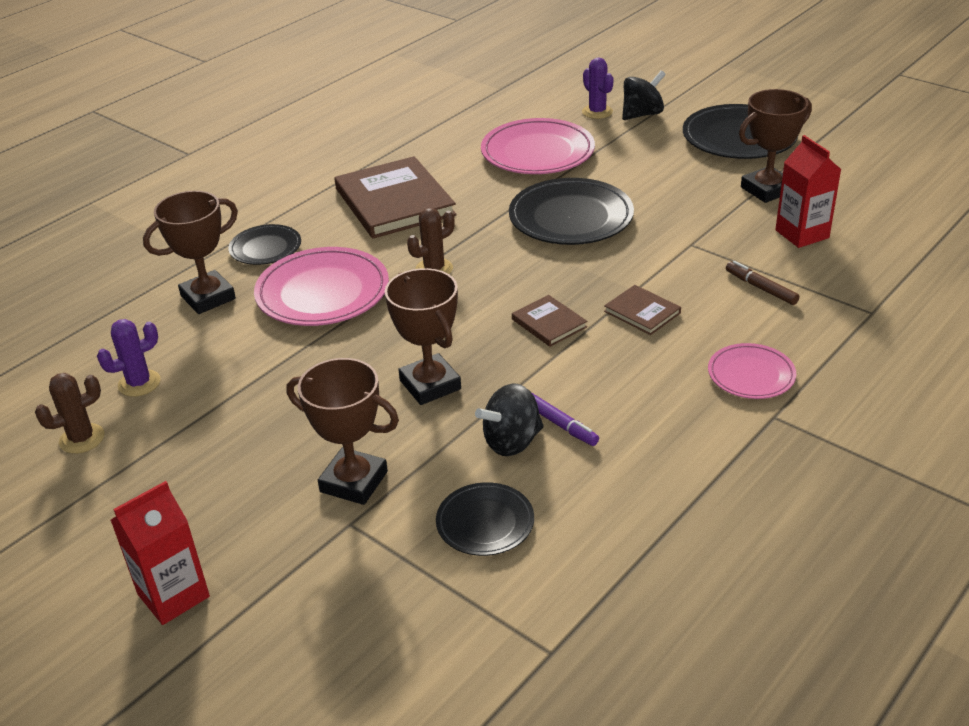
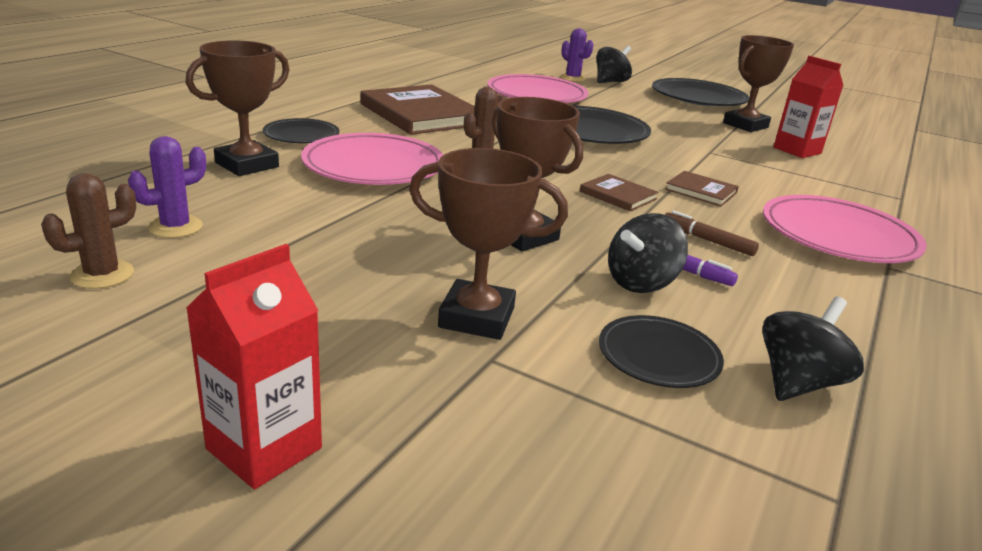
camera: 15 degrees left, 10 degrees down
pink plate [708,343,796,399] -> pink plate [763,195,927,263], size x1.75
brown marker [726,261,800,305] -> brown marker moved to [665,210,759,256]
none -> black spinning top [762,296,864,401]

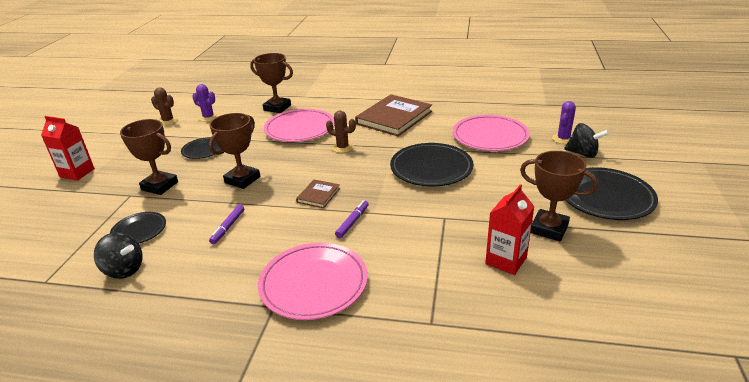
camera: 75 degrees right, 5 degrees up
black plate [263,118,339,143] -> black plate moved to [181,137,221,159]
brown trophy [409,148,568,340] -> brown trophy turned 60 degrees counterclockwise [120,119,178,195]
black spinning top [608,213,688,293] -> none
brown book [665,171,739,206] -> purple marker [335,200,369,238]
brown marker [665,210,759,256] -> none

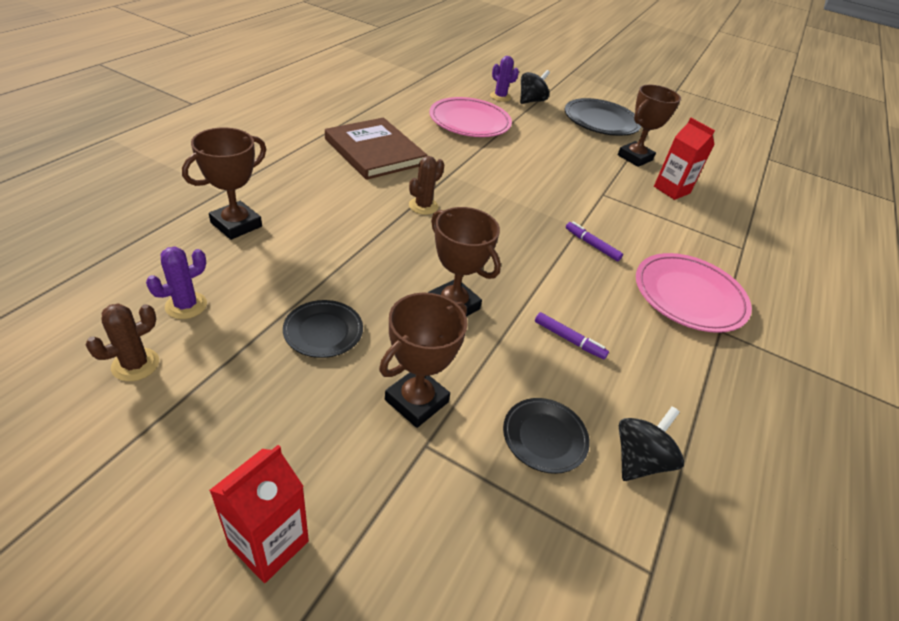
camera: 80 degrees left, 10 degrees up
pink plate [264,109,334,142] -> none
brown book [296,180,340,208] -> none
black plate [390,143,474,187] -> none

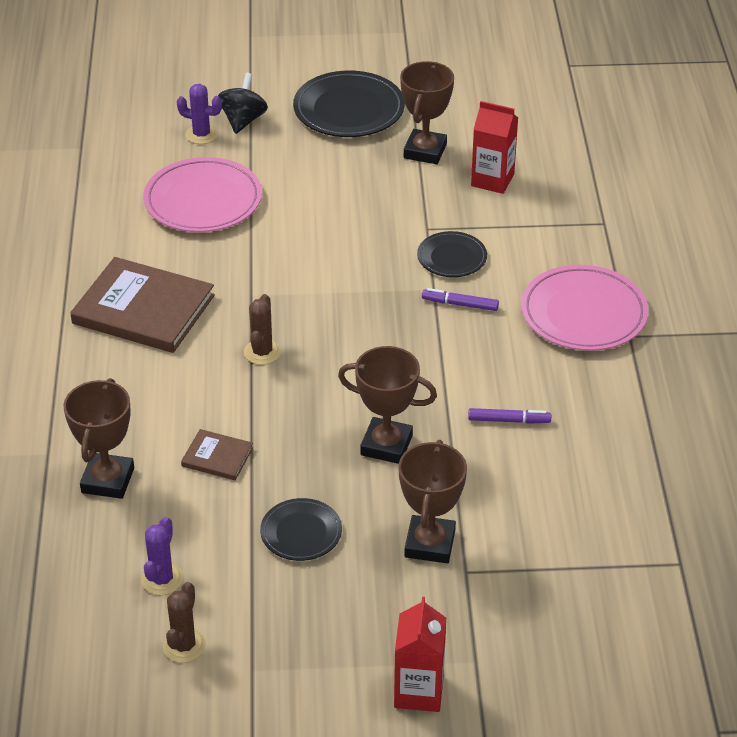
camera: 25 degrees left, 0 degrees up
black plate [503,398,590,474] -> black plate moved to [417,231,487,277]
black spinning top [619,406,684,481] -> none
none -> brown book [181,429,253,480]

